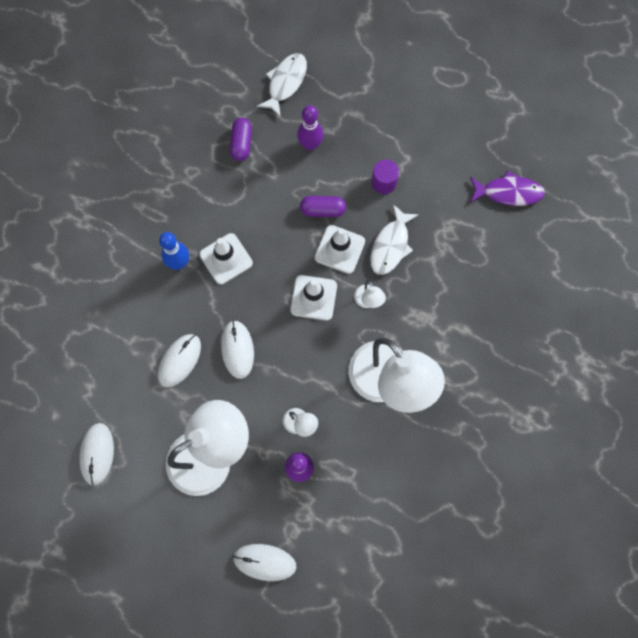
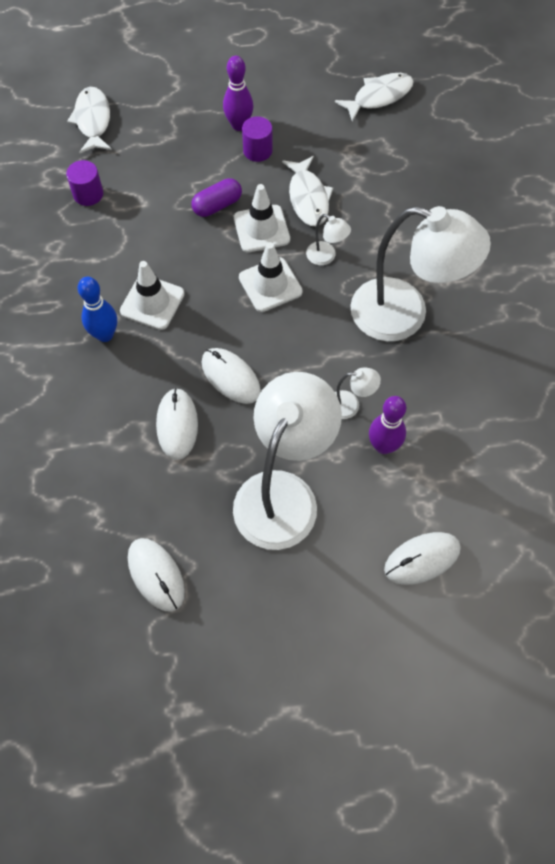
camera: 35 degrees left, 10 degrees down
purple capsule [230,118,252,161] -> purple cylinder [66,160,103,206]
purple bowling pin [297,105,324,151] -> purple bowling pin moved to [223,56,253,131]
purple fish [470,170,545,206] -> white fish [335,73,414,122]

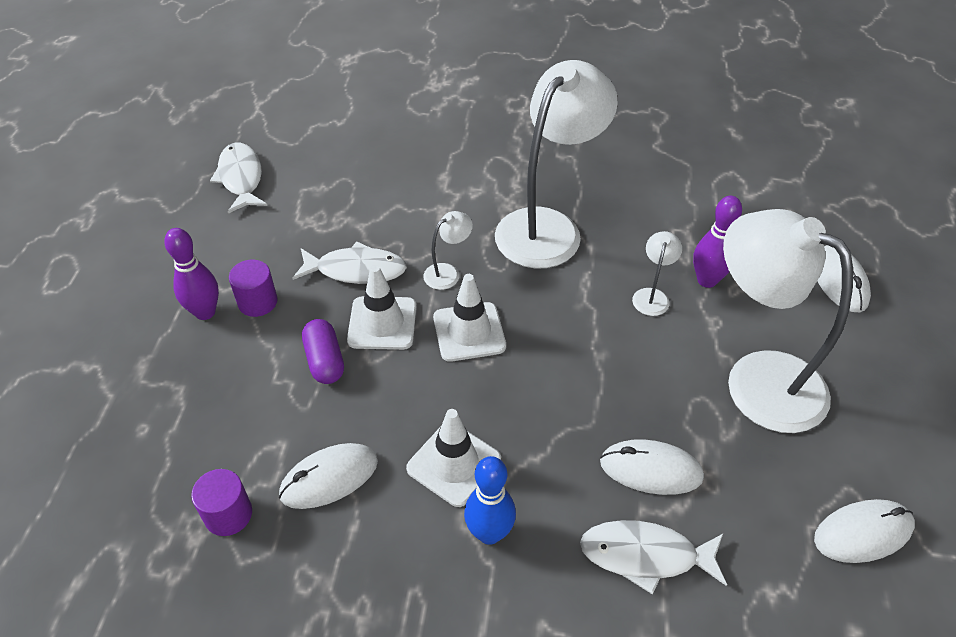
camera: 75 degrees left, 15 degrees down
white fish [67,87,112,153] -> white fish moved to [580,520,727,594]
white mouse [201,348,261,404] -> white mouse moved to [279,443,378,509]

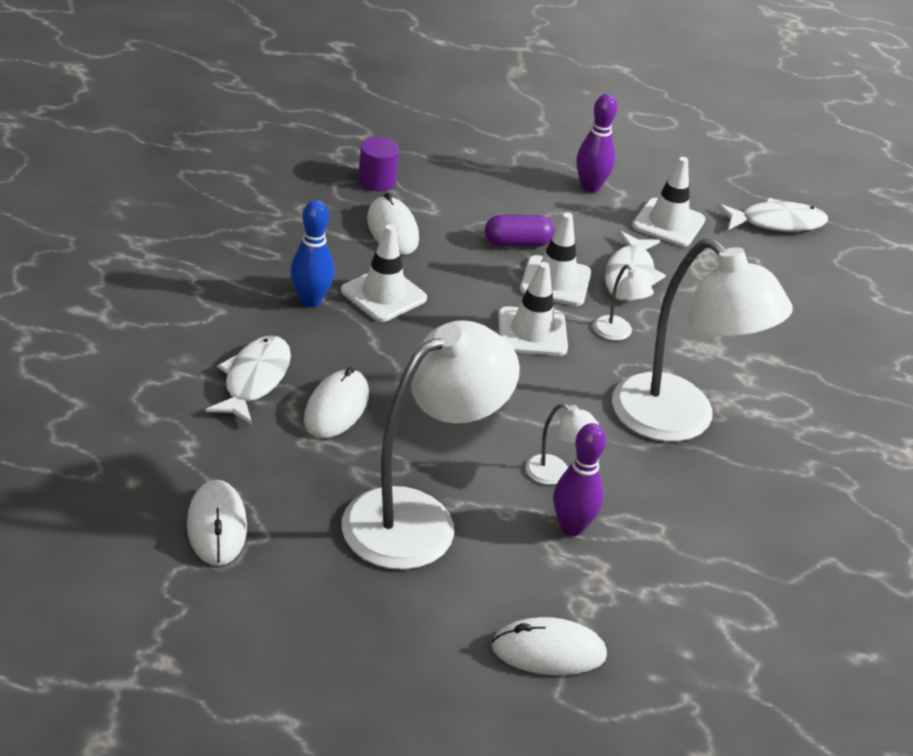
camera: 95 degrees right, 10 degrees down
purple cylinder [229,260,278,317] -> none
none -> white traffic cone [632,157,705,247]

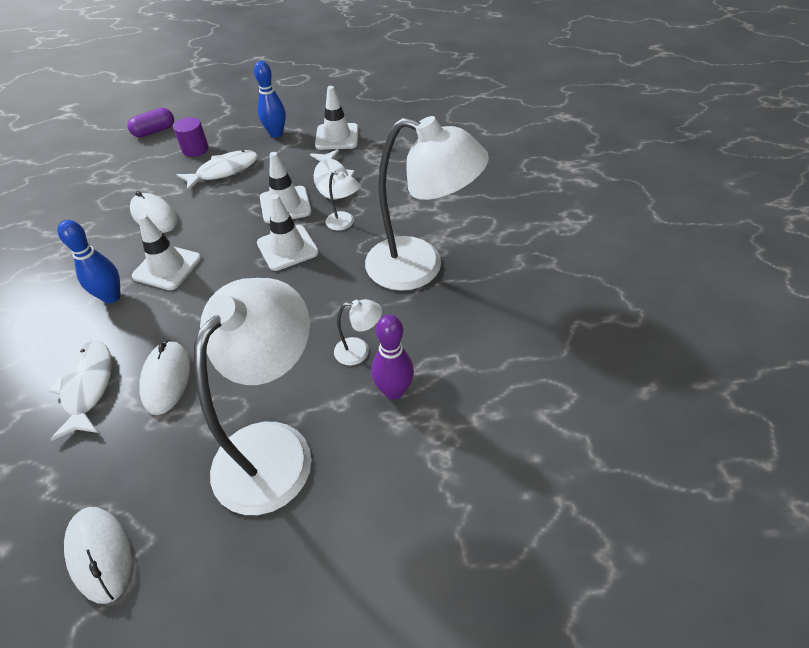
camera: 20 degrees left, 10 degrees up
purple cylinder [358,137,399,191] -> purple cylinder moved to [173,117,209,157]
purple capsule [485,215,554,247] -> purple capsule moved to [127,108,174,138]
white mouse [491,617,607,675] -> none
purple bowling pin [576,94,617,193] -> blue bowling pin [254,61,286,138]
white fish [718,198,828,232] -> white fish moved to [177,150,258,191]

